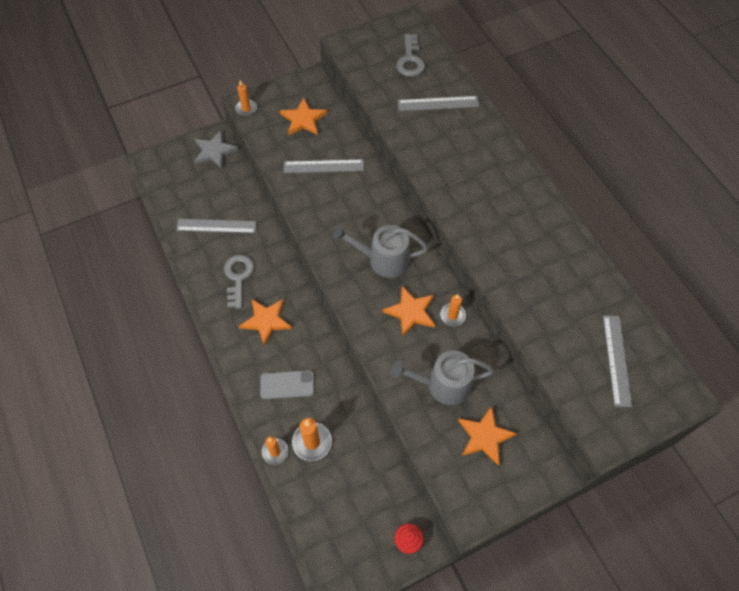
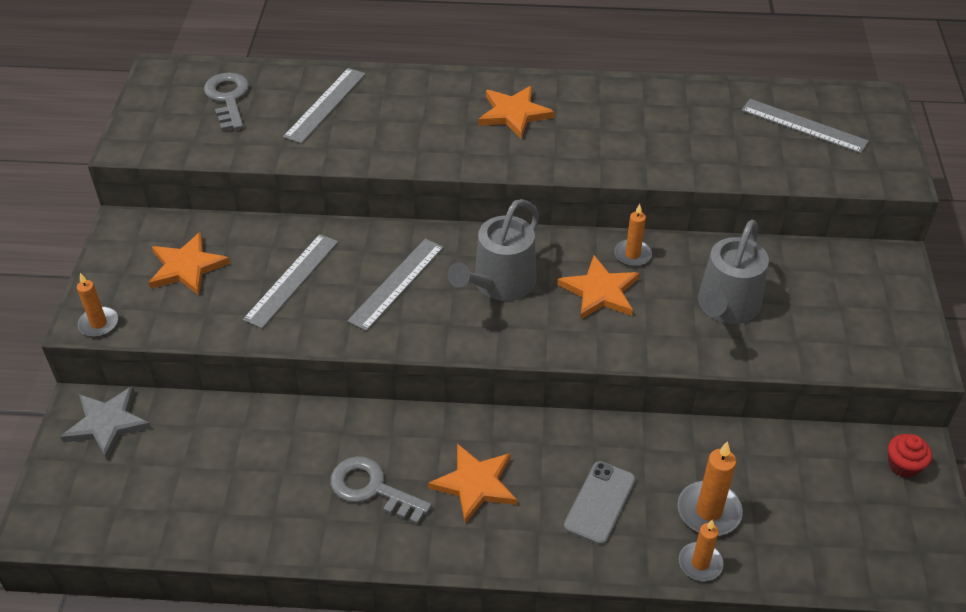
camera: 60 degrees left, 15 degrees down
grey ruler [176,219,257,233] -> grey ruler moved to [347,239,444,331]
grey key [396,34,425,77] -> grey key turned 135 degrees counterclockwise [204,73,249,131]
orange star [458,406,517,466] -> orange star moved to [478,86,554,139]

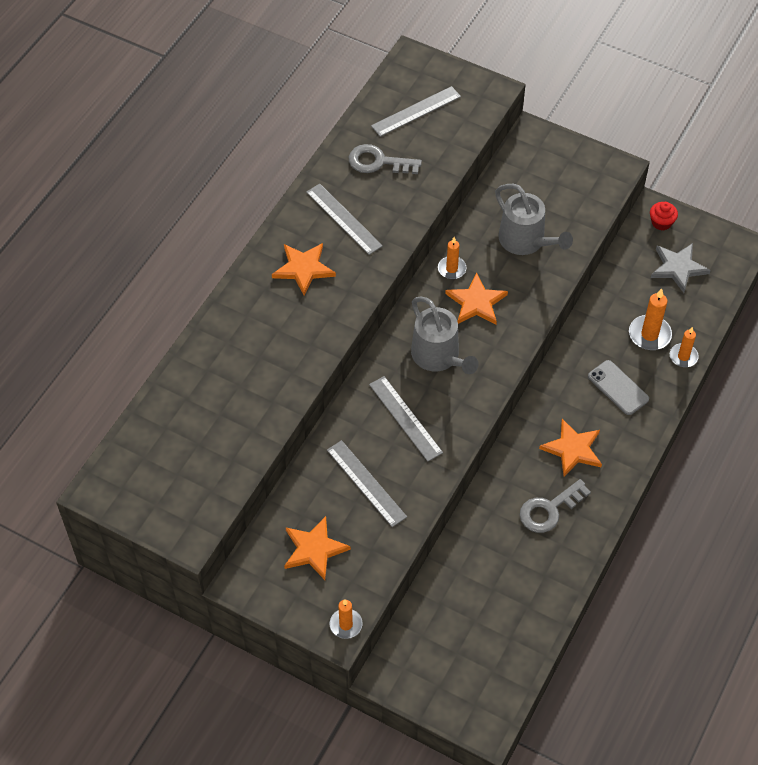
camera: 65 degrees left, 10 degrees up
grey star [61,386,151,460] -> grey star moved to [651,243,711,293]
grey key [204,73,249,131] -> grey key moved to [349,144,422,174]
grey ruler [283,68,366,144] -> grey ruler moved to [306,184,383,255]

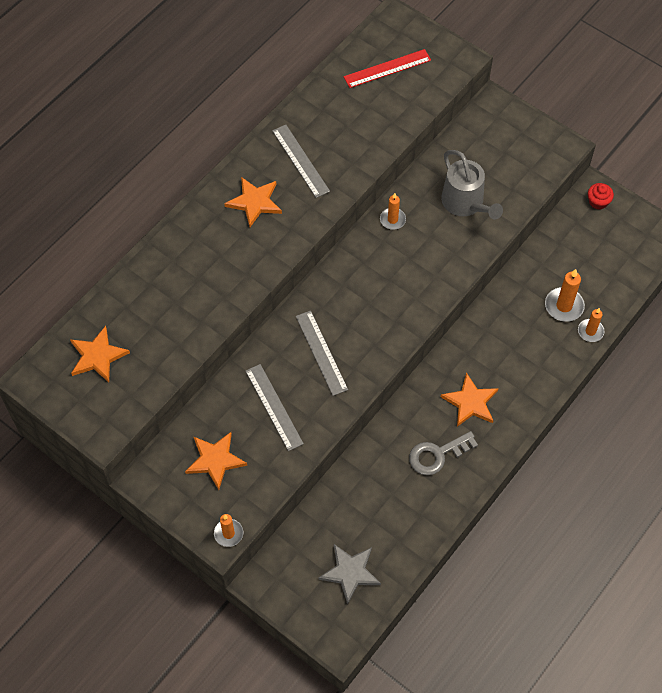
camera: 10 degrees right, 5 degrees up
grey key [349,144,422,174] -> none
grey ruler [371,86,461,137] -> red ruler [344,49,431,88]
grey watering can [411,297,479,374] -> none
orange star [445,273,508,325] -> orange star moved to [70,326,130,382]
grey phone [588,360,649,415] -> none
grey star [651,243,711,293] -> grey star moved to [318,544,381,604]

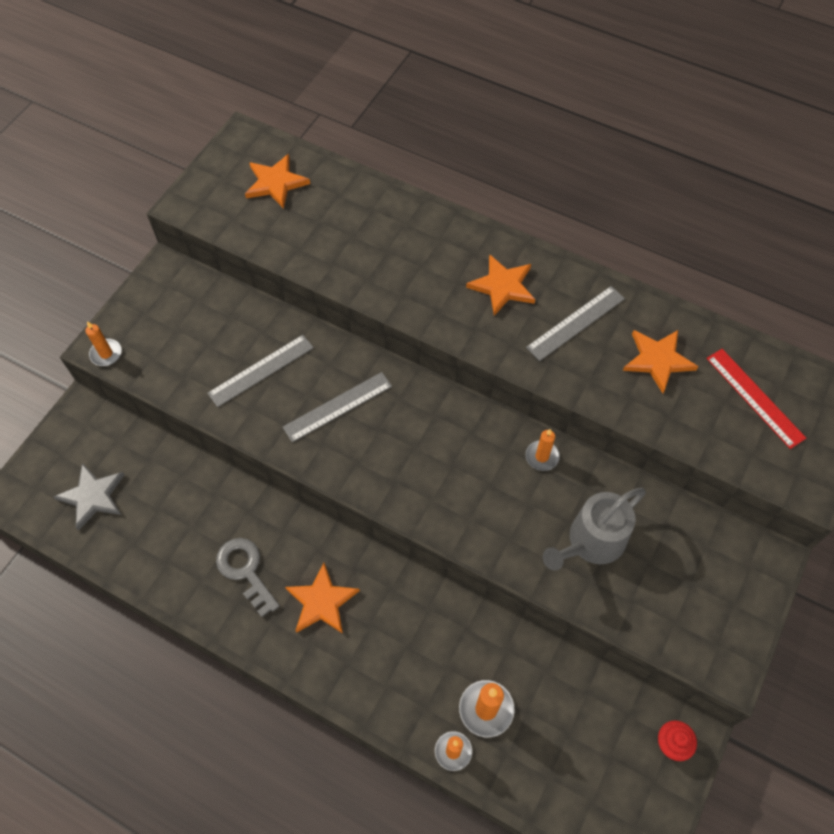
camera: 80 degrees right, 0 degrees up
orange star [185,432,247,490] -> orange star moved to [623,330,698,393]

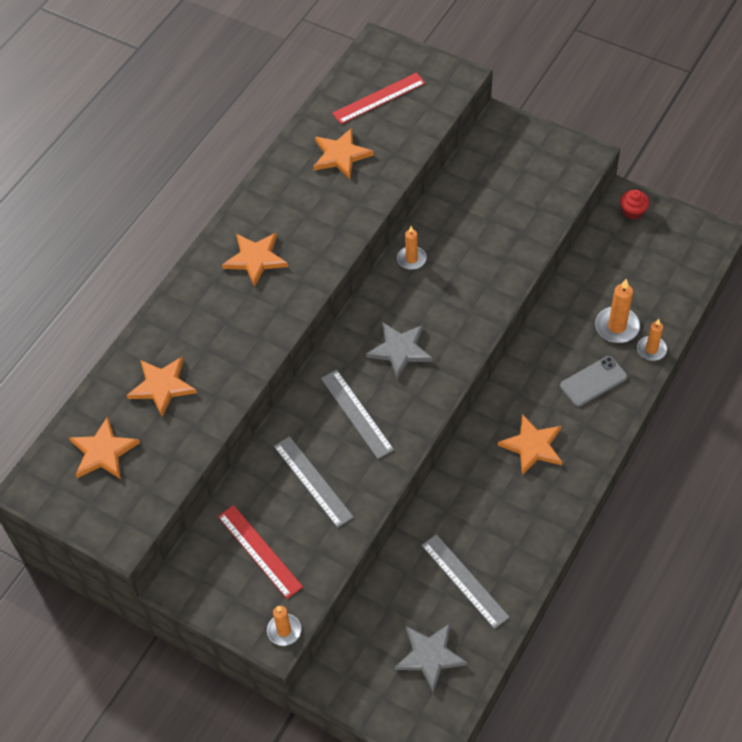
camera: 85 degrees left, 5 degrees down
grey key [216,538,280,617] -> none
grey ruler [526,286,625,361] -> grey ruler moved to [421,534,510,629]
grey watering can [543,488,646,570] -> none
none -> orange star [127,356,197,417]
none -> red ruler [218,505,303,599]
none -> grey star [366,323,432,379]
none -> grey phone [560,356,627,406]

